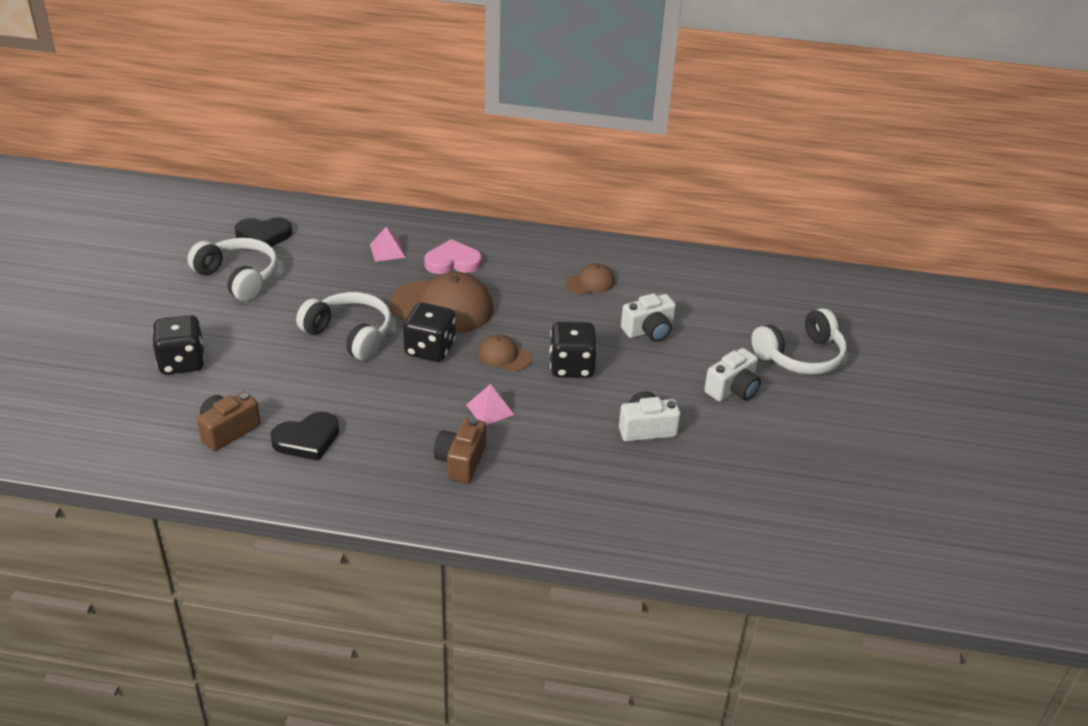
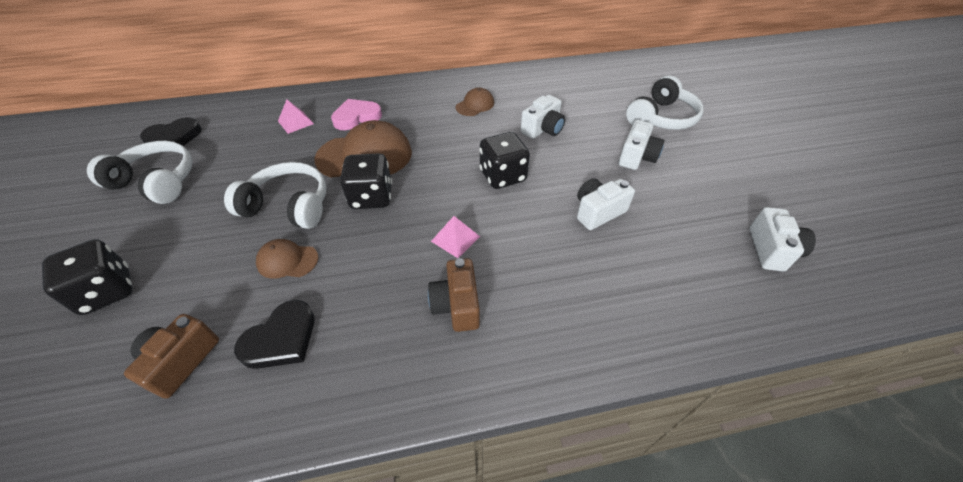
camera: 20 degrees left, 10 degrees up
brown cap [478,334,532,371] -> brown cap moved to [256,239,319,279]
none -> white camera [749,207,816,272]

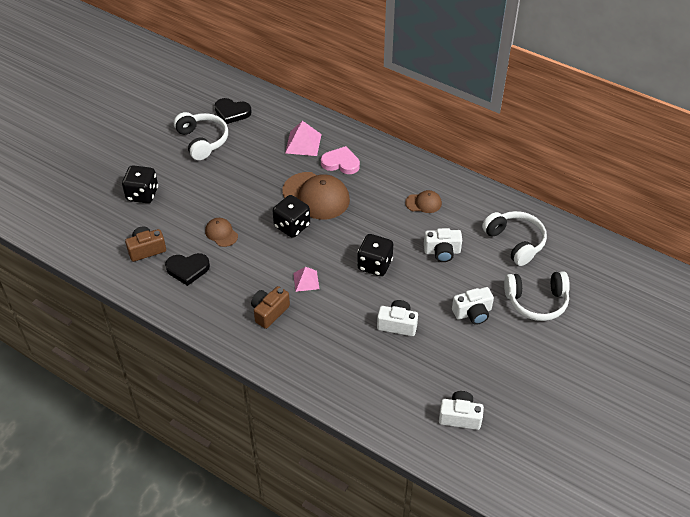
camera: 45 degrees right, 0 degrees up
white headphones [224,162,327,229] -> white headphones moved to [482,211,547,266]
pink pyramid [278,99,314,134] -> pink pyramid [285,121,322,156], size x1.52
white camera [749,207,816,272] -> white camera turned 135 degrees counterclockwise [439,391,484,430]

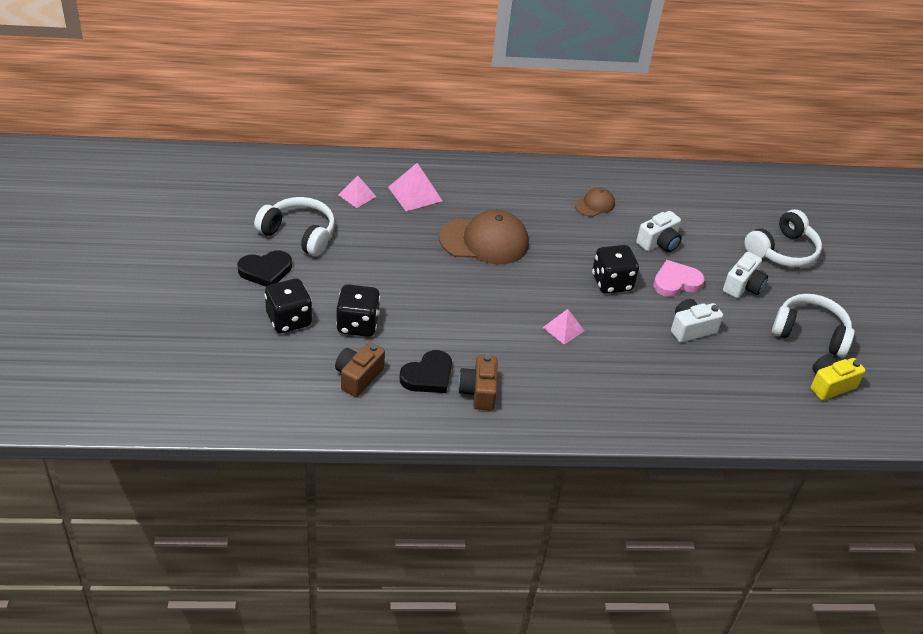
camera: 40 degrees left, 5 degrees down
brown cap [205,218,238,247] -> none
black heart [215,98,252,124] -> black heart moved to [238,250,292,287]
brown camera [251,286,290,329] -> brown camera moved to [458,354,498,411]
black dice [273,195,310,238] -> black dice moved to [336,284,380,337]
pink heart [321,146,360,174] -> pink heart moved to [653,260,705,297]
white camera [439,391,484,430] -> yellow camera [811,354,866,400]
white headphones [482,211,547,266] -> white headphones moved to [772,294,855,358]
none -> pink pyramid [339,175,376,208]

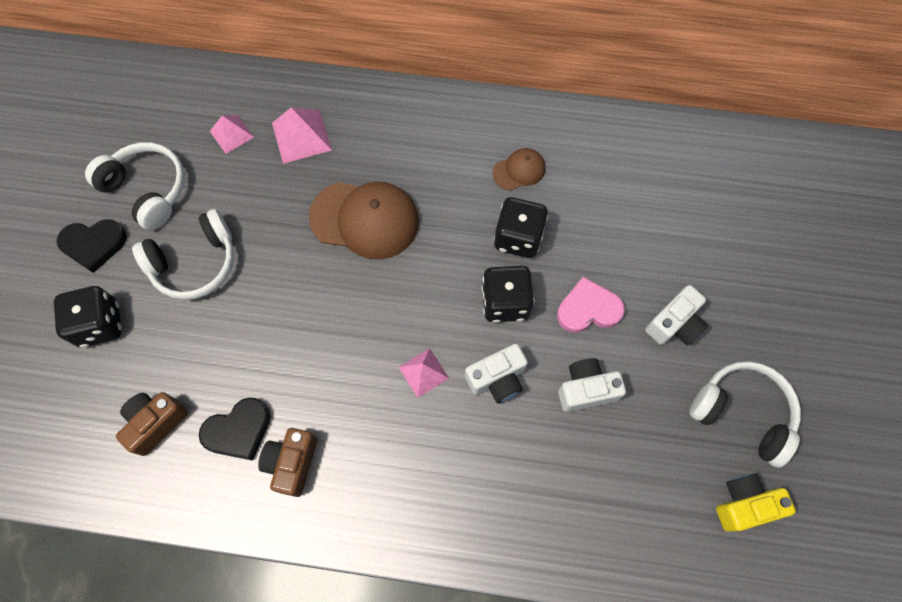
camera: 15 degrees right, 25 degrees up
black dice [336,284,380,337] -> black dice moved to [494,197,548,258]
white camera [636,211,682,252] -> white camera moved to [465,344,528,403]
white headphones [745,209,822,267] -> white headphones moved to [132,209,234,300]

